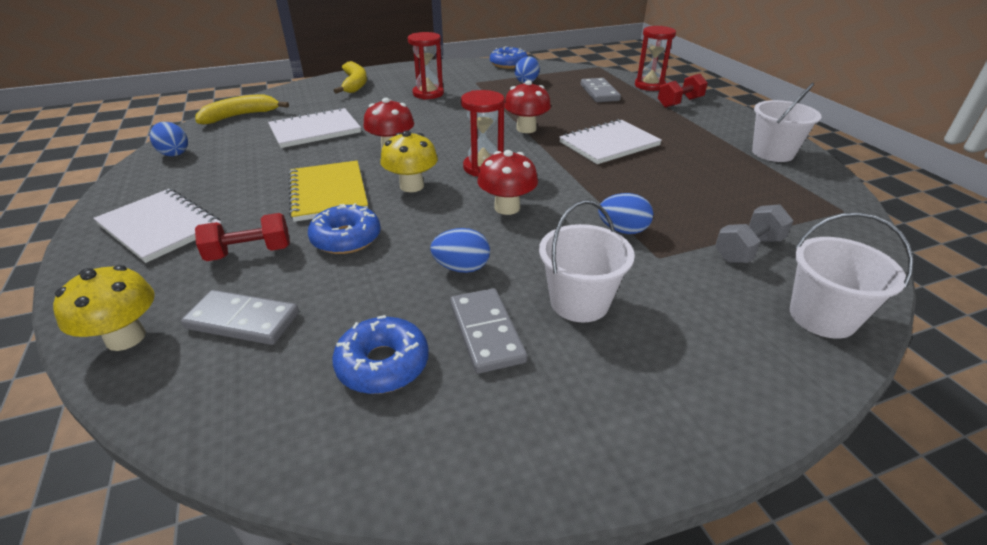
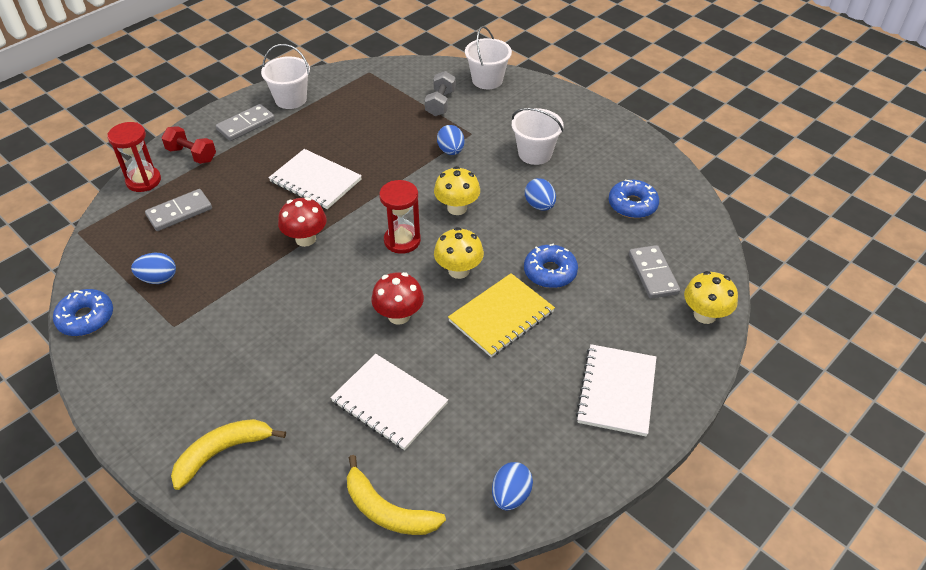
camera: 115 degrees left, 10 degrees up
red dumbbell [195,213,290,261] -> none
red hourglass [408,32,444,100] -> none
grey domino [450,288,527,374] -> grey domino moved to [216,104,275,141]
red mushroom [477,150,538,215] -> yellow mushroom [434,166,480,215]
grey dumbbell [715,204,794,263] -> grey dumbbell turned 75 degrees clockwise [425,71,456,116]

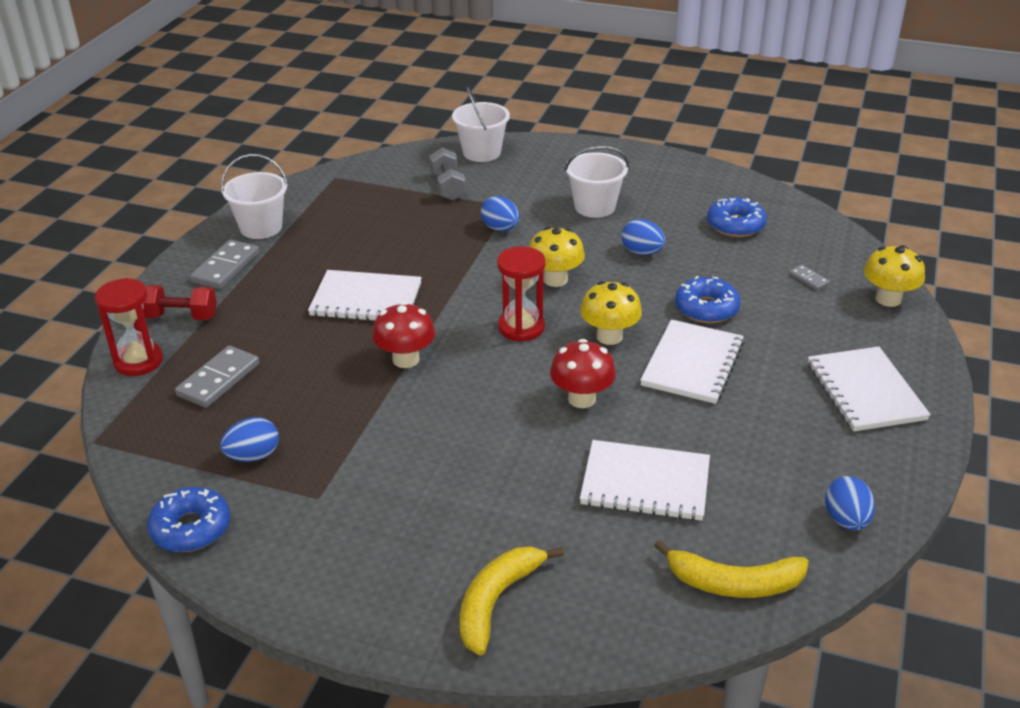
camera: 25 degrees left, 10 degrees down
yellow notebook [448,273,555,357] -> white notebook [640,319,744,404]
grey domino [629,245,680,299] -> grey domino [789,265,830,290], size x0.51

